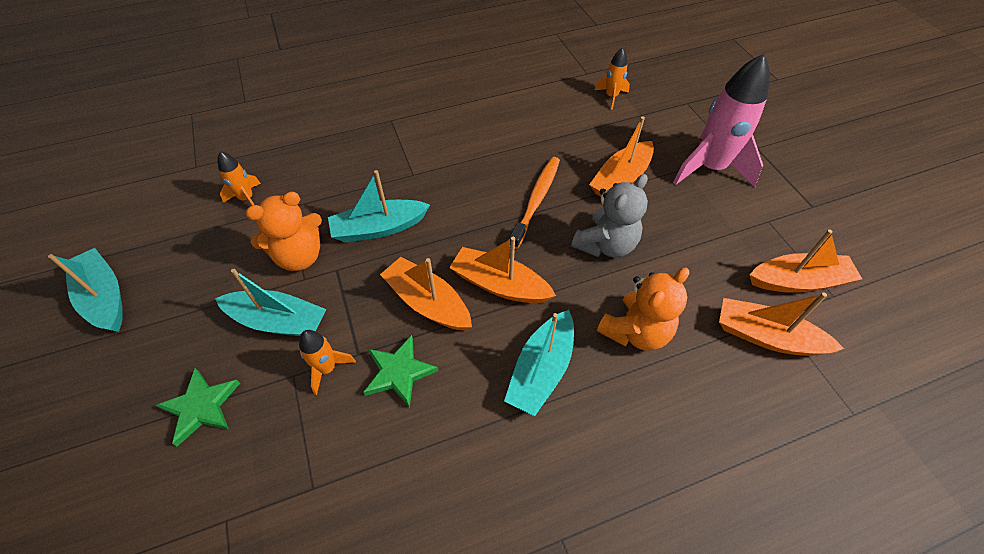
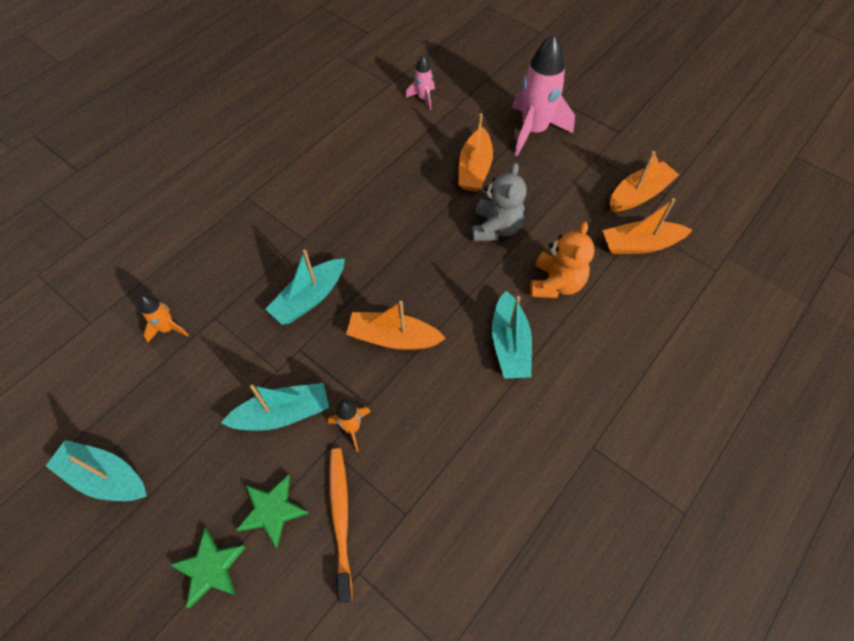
camera: 30 degrees left, 5 degrees up
orange teddy bear [246,192,322,271] -> none
green star [363,335,438,408] -> green star moved to [170,528,246,608]
orange boat [449,237,556,303] -> none
orange toothbrush [510,157,560,249] -> orange toothbrush moved to [329,448,352,603]
orange rocket [595,47,630,110] -> pink rocket [406,55,435,110]

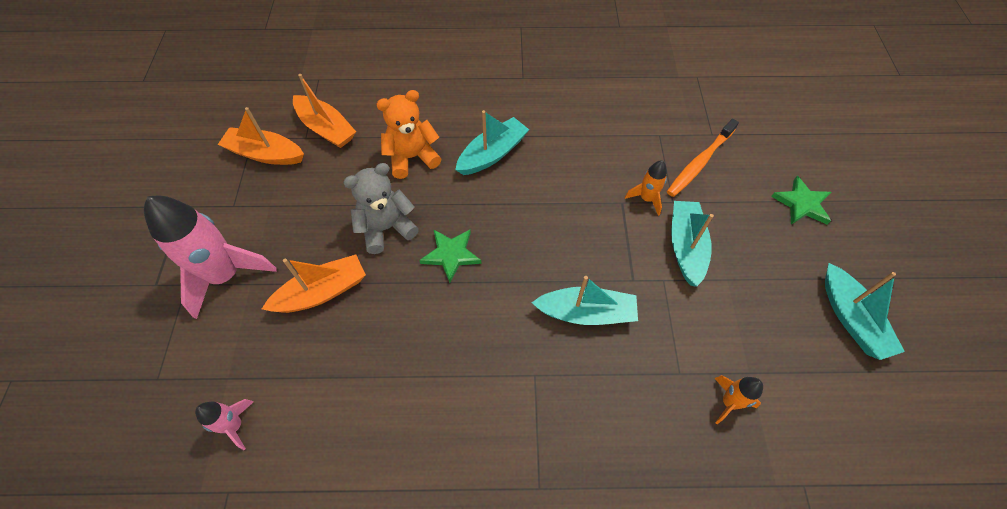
camera: 130 degrees left, 0 degrees up
turquoise boat [221,383,329,431] -> turquoise boat turned 60 degrees clockwise [671,201,714,287]
green star [236,475,309,548] -> green star moved to [419,229,482,283]
orange boat [346,301,446,350] -> none

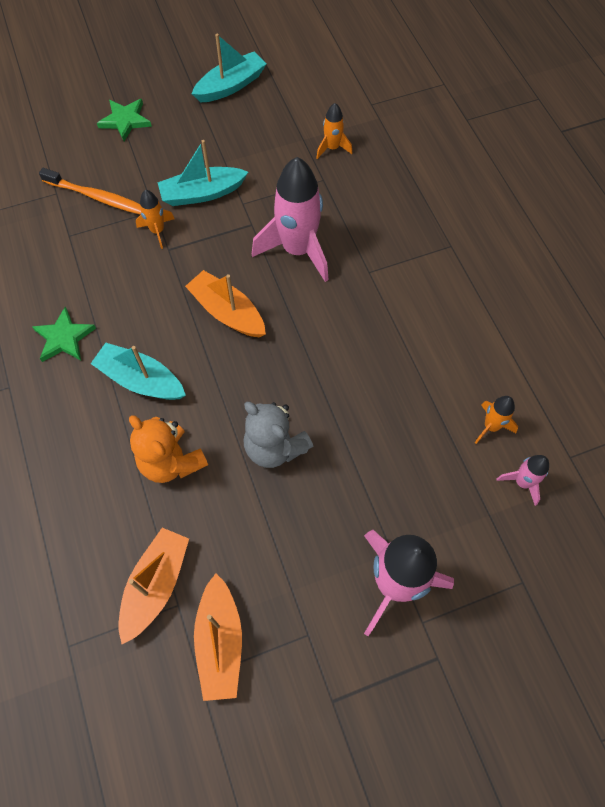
camera: 110 degrees left, 5 degrees up
orange boat [262,255,366,313] -> orange boat moved to [185,270,266,337]
green star [419,229,482,283] -> green star moved to [32,307,96,362]
turquoise boat [532,276,638,325] -> pink rocket [252,157,329,282]
none -> orange rocket [475,396,518,444]

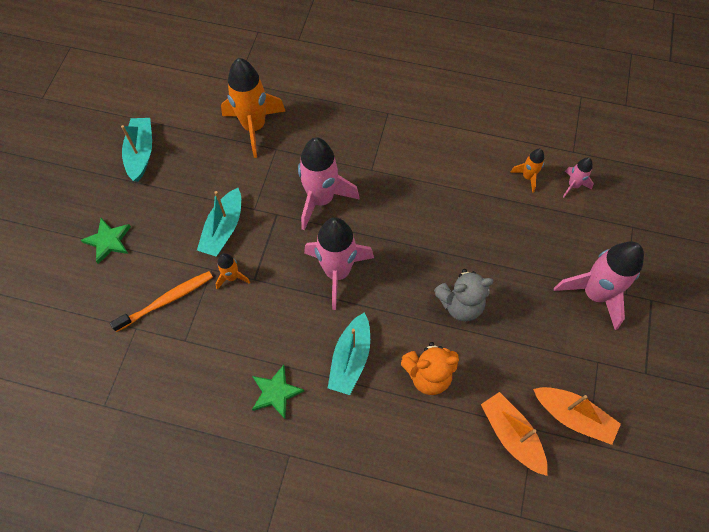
camera: 55 degrees left, 0 degrees up
turquoise boat [91,343,186,400] -> turquoise boat turned 45 degrees counterclockwise [328,312,370,395]
orange boat [185,270,266,337] -> pink rocket [304,218,374,310]
orange rocket [316,103,352,159] -> orange rocket [221,58,285,158], size x2.08

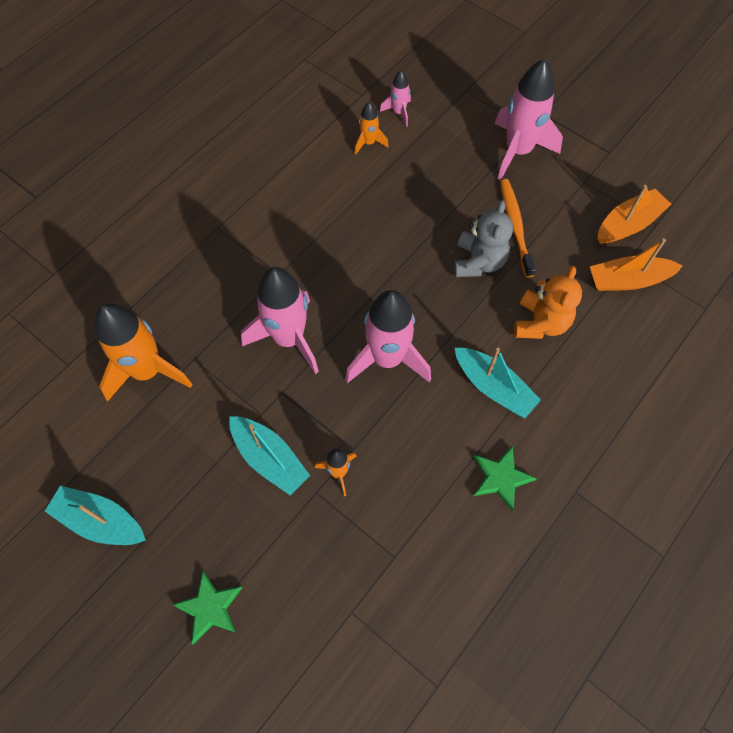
camera: 65 degrees left, 0 degrees up
orange toothbrush [110,271,213,332] -> orange toothbrush moved to [500,179,536,277]

